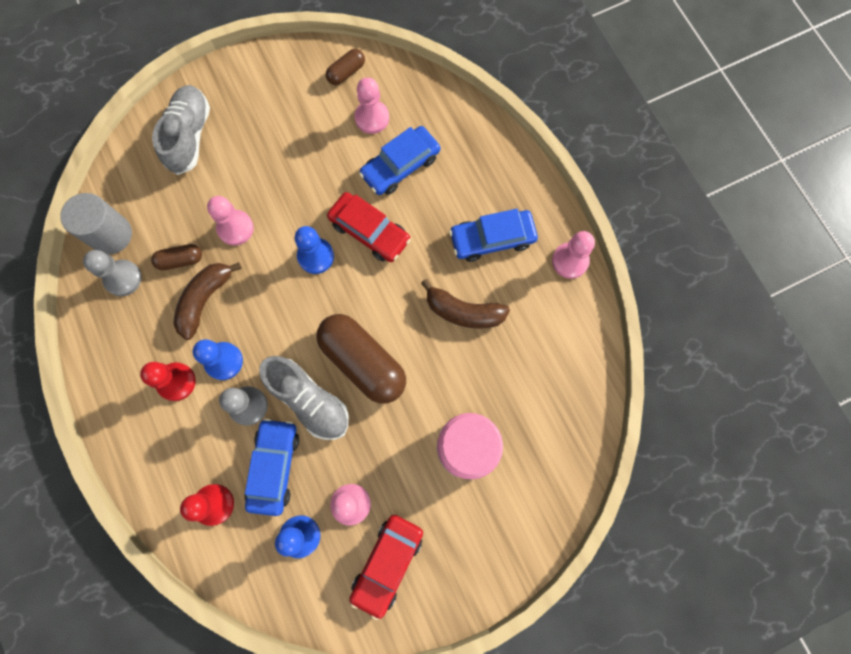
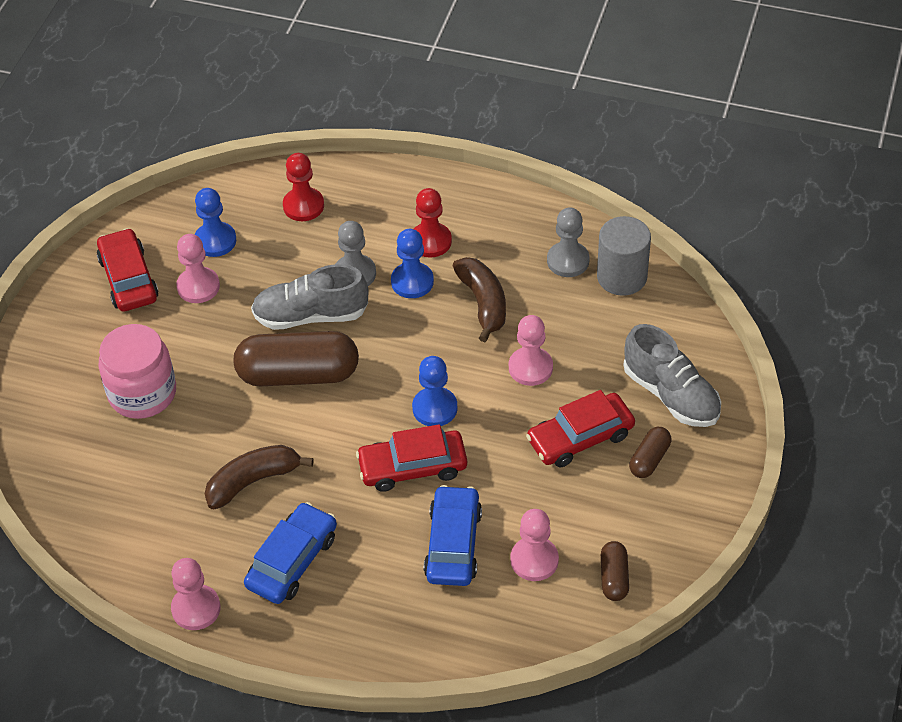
camera: 135 degrees right, 25 degrees down
brown capsule [151,244,202,270] -> brown capsule moved to [629,427,671,478]
blue car [244,418,299,516] -> none
none -> red car [526,390,635,467]

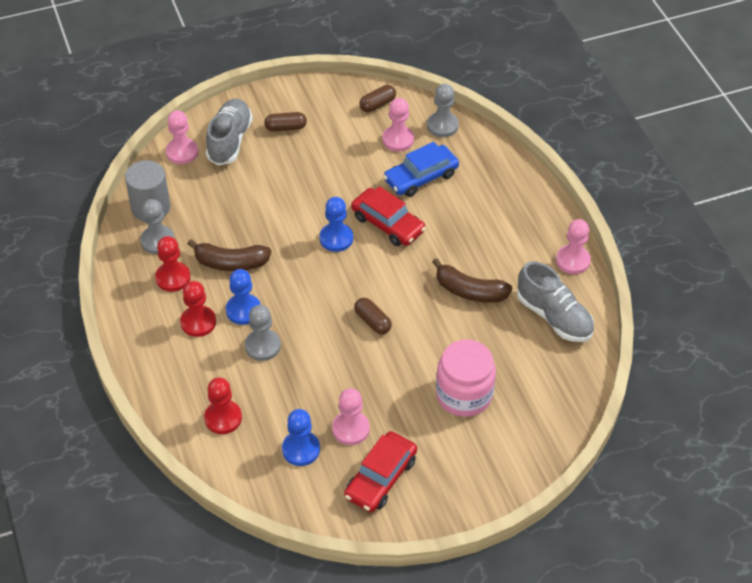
camera: 130 degrees left, 0 degrees up
brown capsule [233,331,359,386] -> brown capsule [354,298,392,334], size x0.48
blue car [244,502,337,604] -> none
grey shoe [251,264,368,330] -> grey shoe moved to [517,261,594,342]
brown banana [453,257,506,342] -> brown banana turned 120 degrees counterclockwise [187,239,271,271]
pink pawn [509,315,553,386] -> pink pawn moved to [166,110,198,164]
red car [526,390,635,467] -> none
none -> red pawn [155,236,190,292]
none -> grey pawn [427,84,459,137]

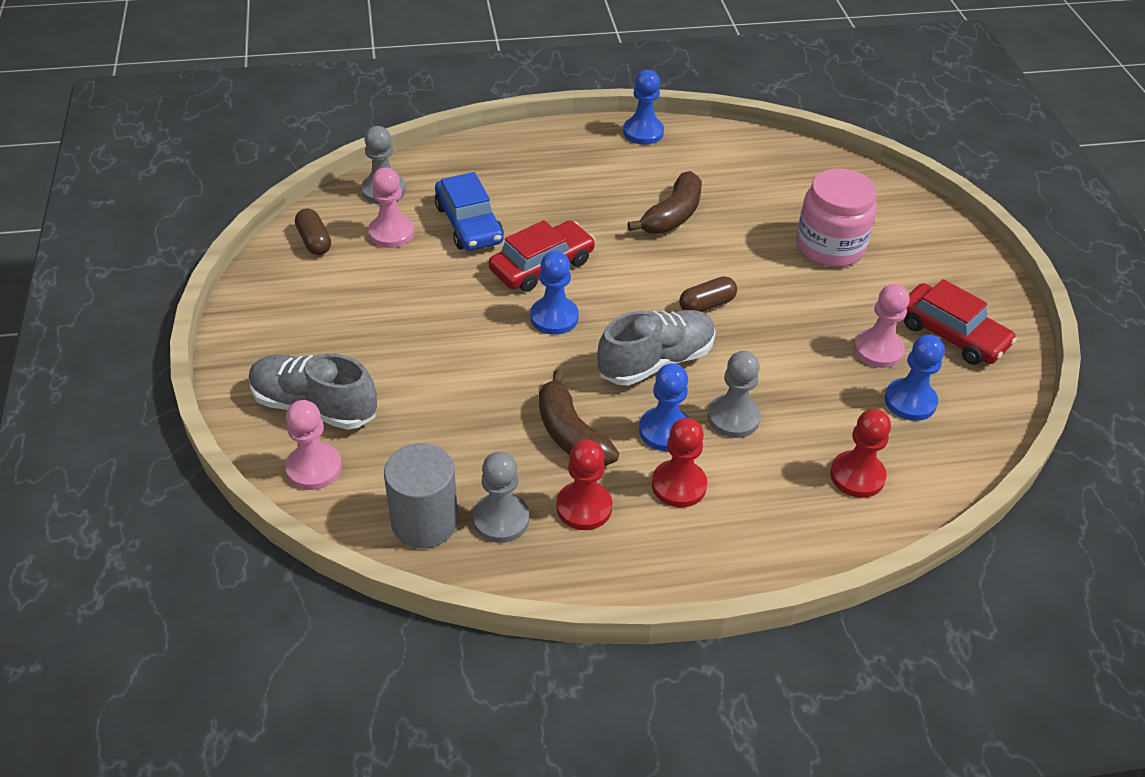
camera: 80 degrees left, 5 degrees down
brown banana [187,239,271,271] -> brown banana turned 135 degrees clockwise [539,369,619,466]
brown capsule [264,112,307,131] -> none
grey shoe [517,261,594,342] -> grey shoe moved to [597,310,716,386]
pink pawn [556,219,591,274] -> blue pawn [623,70,664,145]

